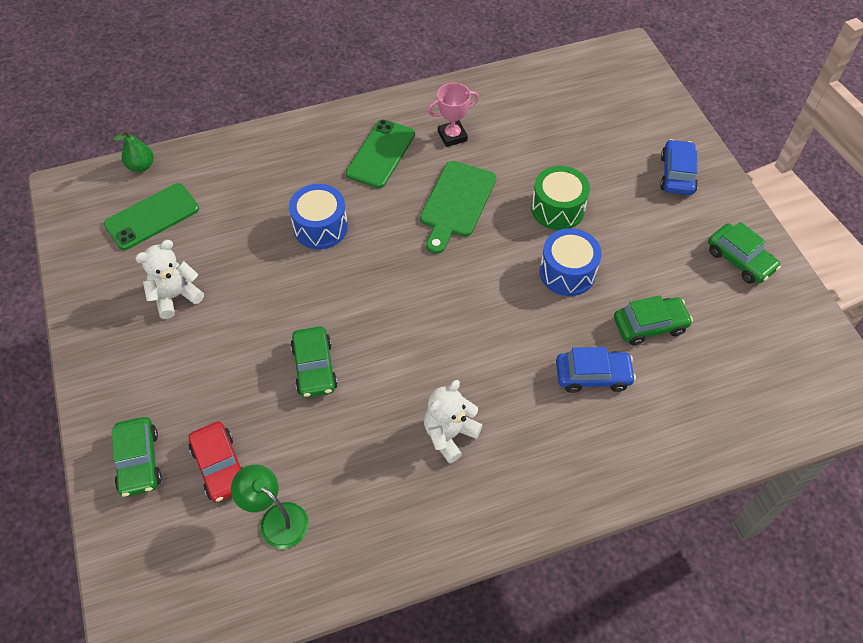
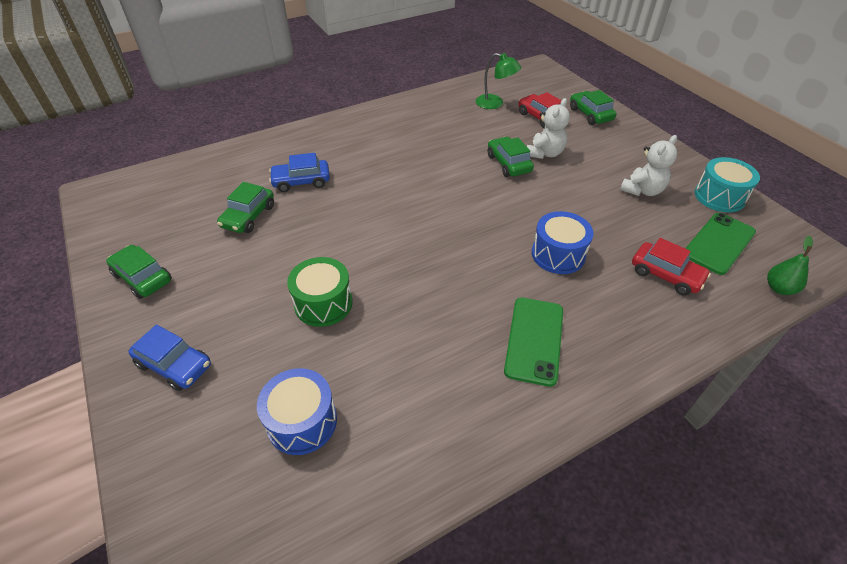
camera: 170 degrees right, 10 degrees down
green cutting board [420,161,496,254] -> none
white teddy bear [424,380,482,463] -> white teddy bear moved to [527,98,570,159]
pink trophy [428,83,479,147] -> none
blue drum [539,228,602,296] -> blue drum moved to [257,368,337,455]
green car [614,296,693,346] -> green car turned 45 degrees counterclockwise [217,182,274,233]
blue car [660,139,698,195] -> blue car turned 60 degrees counterclockwise [128,325,211,391]
none -> red car [632,238,711,295]
none -> turquoise drum [695,157,760,212]

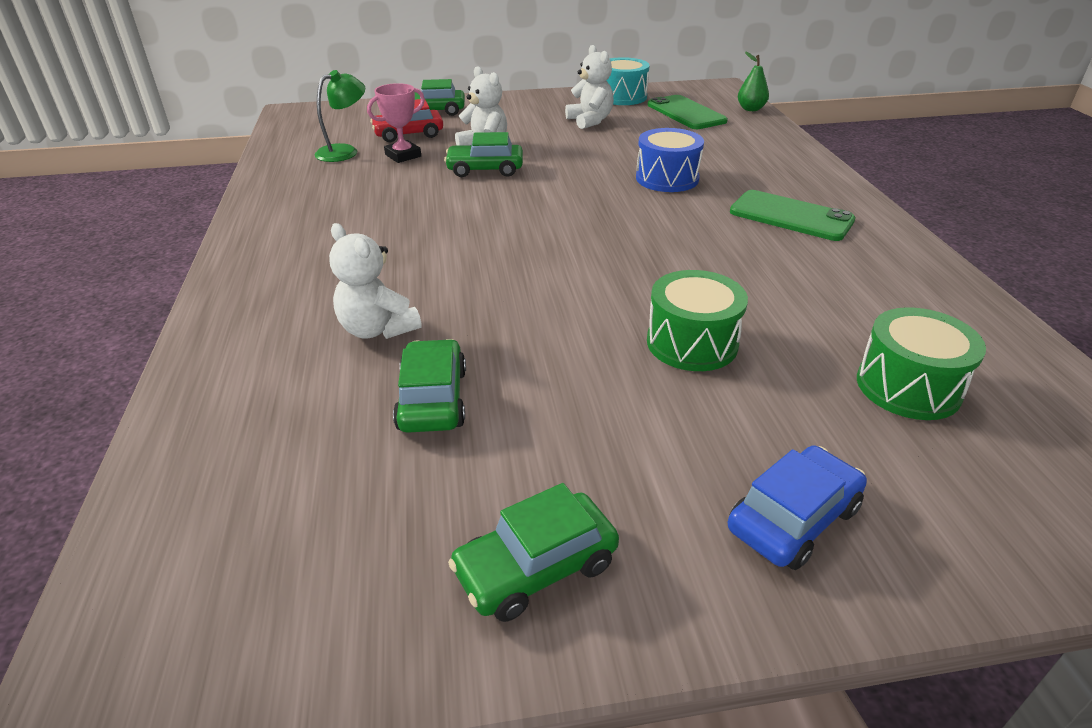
camera: 70 degrees left, 10 degrees down
green car [217,182,274,233] -> green car turned 135 degrees counterclockwise [393,339,466,433]
blue drum [257,368,337,455] -> green drum [857,307,986,420]
blue car [269,153,330,192] -> white teddy bear [329,223,422,339]
red car [632,238,711,295] -> none
none -> pink trophy [367,83,425,163]

